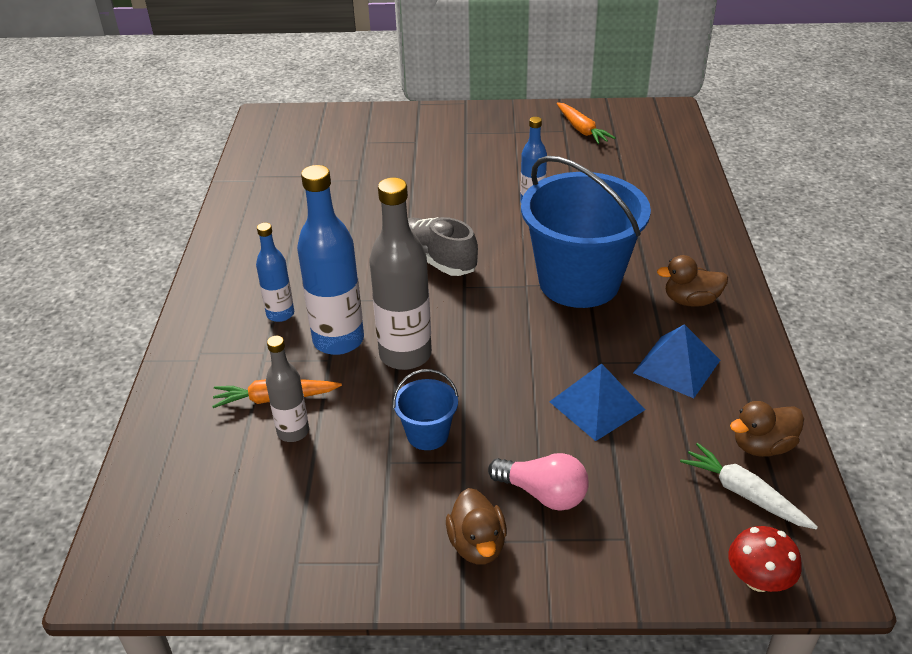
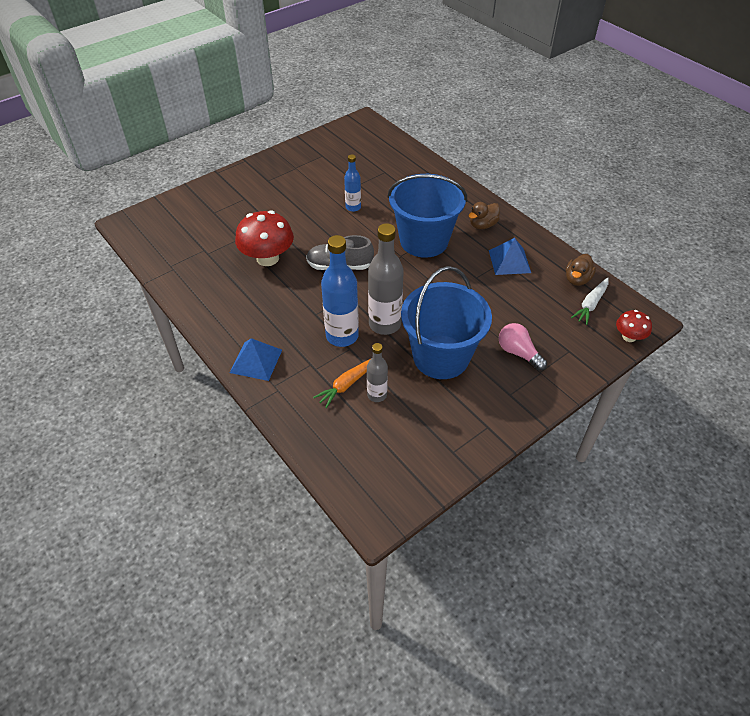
camera: 40 degrees left, 10 degrees up
blue bottle [256,223,294,322] -> none
blue bucket [393,369,459,450] -> blue bucket [401,266,492,379], size x2.30
brown duck [446,488,507,564] -> none
pink light bulb [488,453,589,511] -> pink light bulb turned 120 degrees counterclockwise [499,323,547,370]
blue pyramid [549,363,645,441] -> blue pyramid moved to [230,338,282,381]
orange carrot [557,102,616,144] -> none
white carrot [680,443,818,530] -> white carrot turned 60 degrees counterclockwise [571,277,609,325]
none -> red mushroom [235,210,294,266]

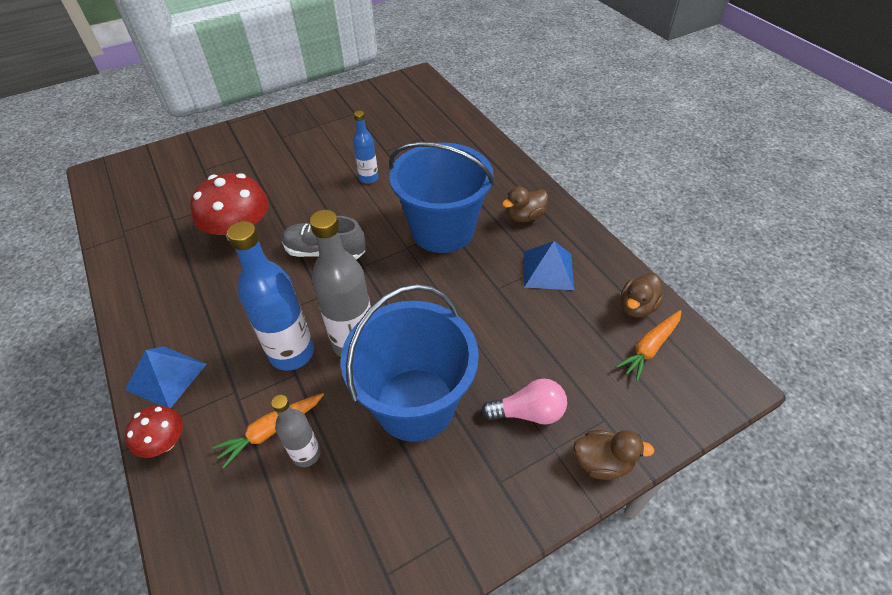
camera: 10 degrees right, 0 degrees up
pink light bulb [499,323,547,370] -> pink light bulb turned 120 degrees clockwise [481,378,567,425]
white carrot [571,277,609,325] -> orange carrot [616,310,682,382]
red mushroom [616,310,652,342] -> red mushroom moved to [125,405,183,458]
none -> brown duck [573,430,654,480]

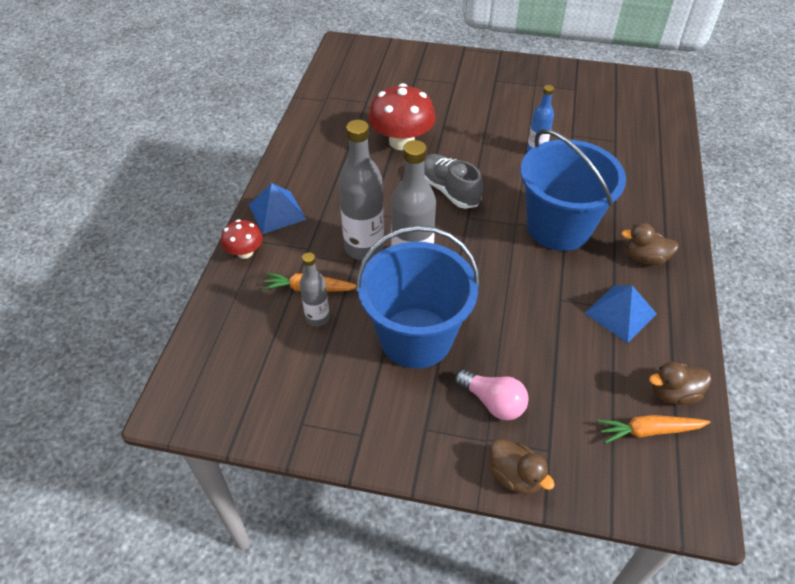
camera: 40 degrees right, 0 degrees up
blue bottle [227,221,314,371] -> grey bottle [339,120,384,260]

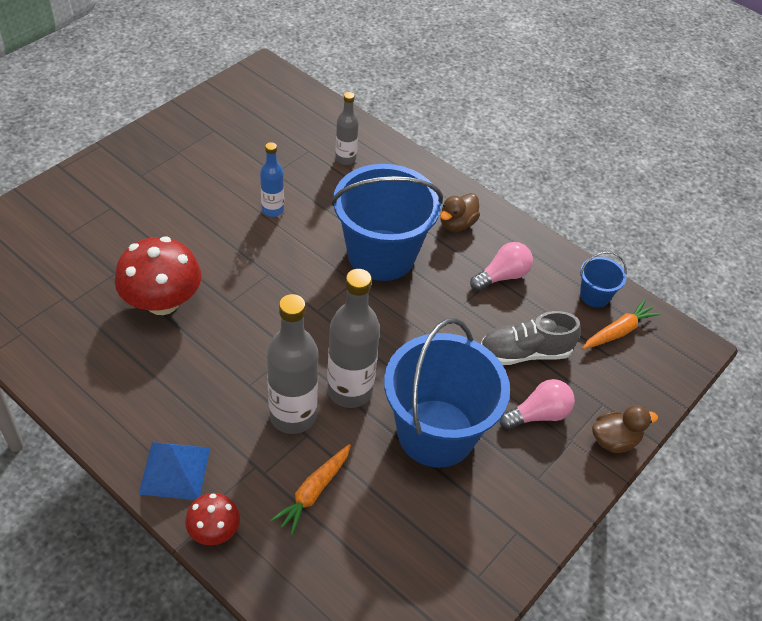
camera: 65 degrees left, 0 degrees up
grey bottle [300,252,330,327] -> grey bottle moved to [335,92,359,165]
grey shoe [424,154,483,209] -> grey shoe moved to [481,311,581,365]
blue pyramid [585,285,657,343] -> pink light bulb [470,242,533,291]
orange carrot [597,415,711,444] -> orange carrot turned 150 degrees counterclockwise [582,300,661,350]
brown duck [649,362,711,405] -> blue bucket [580,251,627,308]

